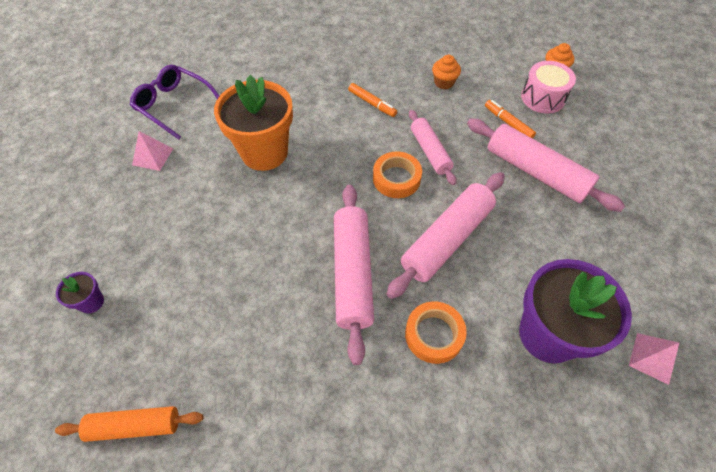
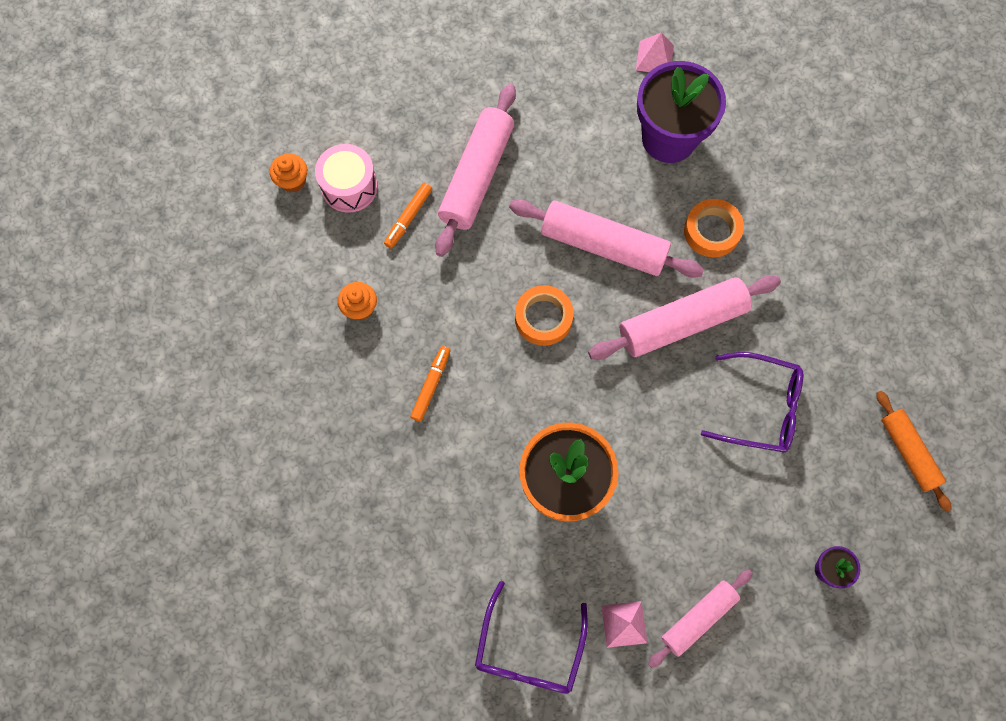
camera: 110 degrees left, 15 degrees up
pink rolling pin [409,110,457,185] -> pink rolling pin moved to [648,570,753,668]
none -> purple glasses [701,352,803,453]

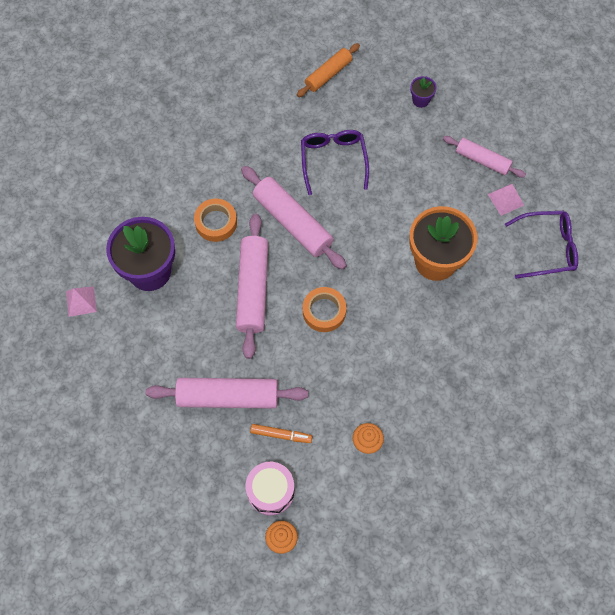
camera: 110 degrees left, 5 degrees down
orange marker [410,346,450,422] -> none

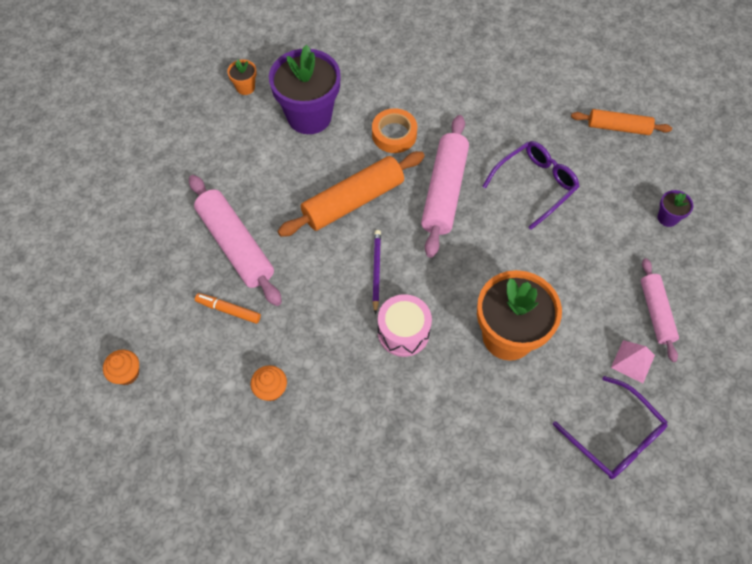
camera: 55 degrees right, 5 degrees down
pink pyramid [66,286,97,317] -> orange flower pot [227,59,257,95]
pink rolling pin [236,214,268,359] -> orange rolling pin [278,151,425,237]
pink drum [246,462,295,515] -> pink drum moved to [378,294,432,357]
orange marker [250,424,312,443] -> orange marker turned 135 degrees clockwise [195,293,261,324]
orange tape [303,287,346,332] -> purple pencil [372,230,381,314]

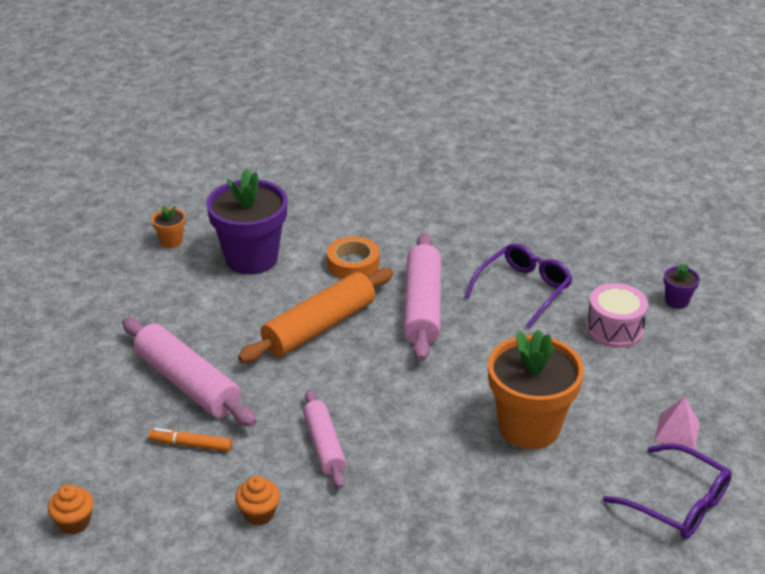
camera: 10 degrees left, 25 degrees down
purple pencil [372,230,381,314] -> none
pink drum [378,294,432,357] -> pink drum moved to [586,283,648,348]
orange rolling pin [571,109,672,135] -> none
pink rolling pin [641,258,679,362] -> pink rolling pin moved to [303,390,346,488]

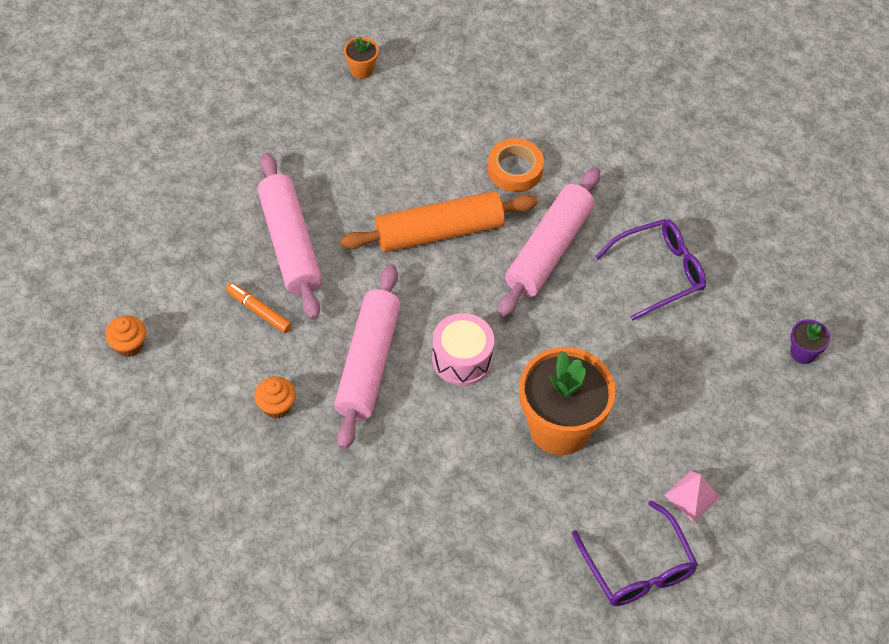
camera: 25 degrees right, 20 degrees up
purple flower pot [206,168,288,275] -> none
pink rolling pin [303,390,346,488] -> pink rolling pin [334,264,401,450], size x1.62
pink drum [586,283,648,348] -> pink drum moved to [432,313,494,386]

